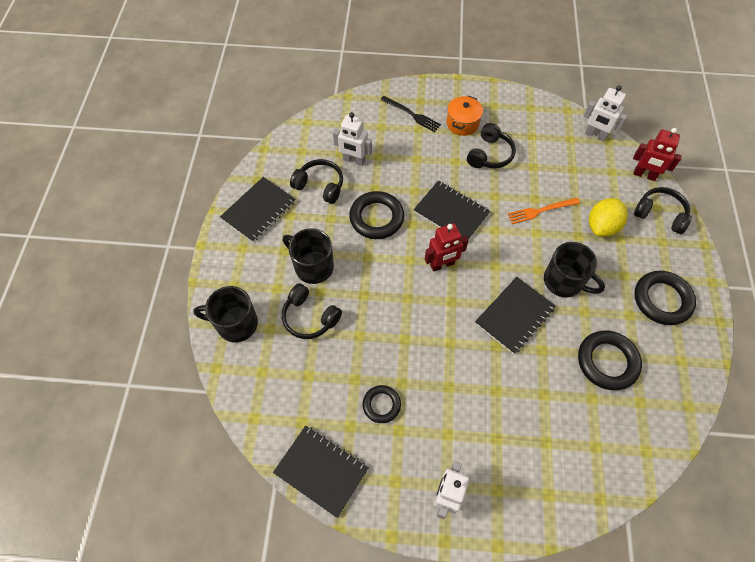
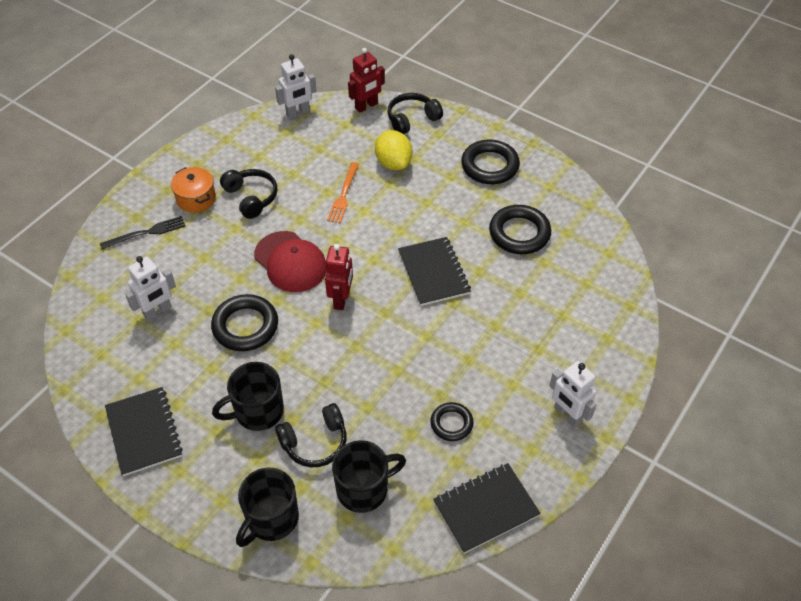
camera: 60 degrees left, 10 degrees down
black headphones [290,159,343,204] -> none
black notebook [413,181,490,240] -> red cap [254,231,327,292]
black mug [544,242,605,298] -> black mug moved to [332,440,406,513]

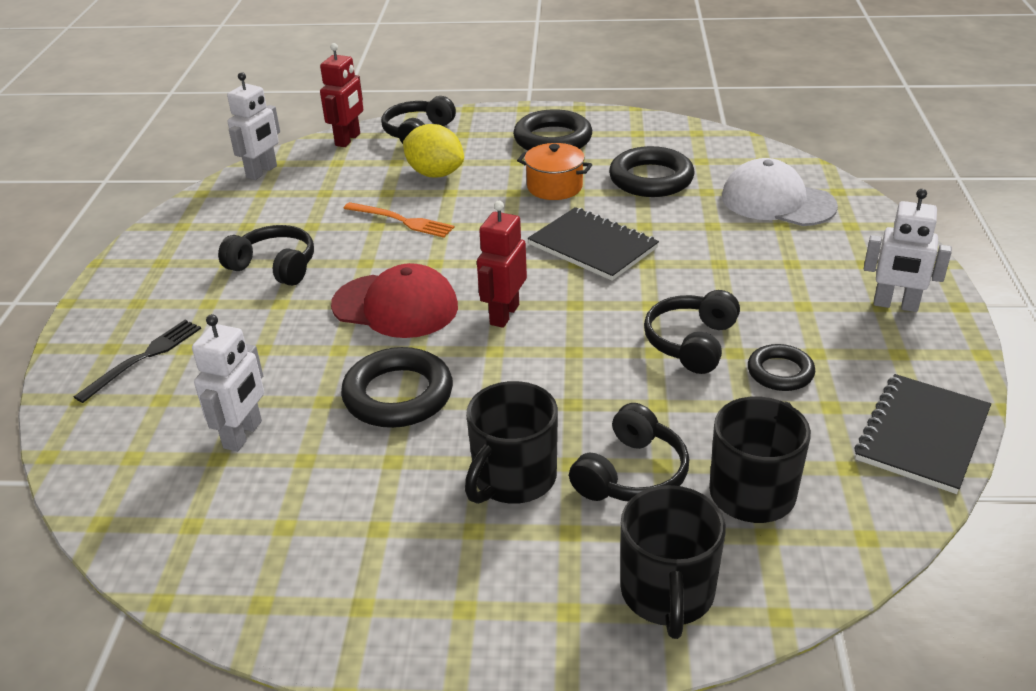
camera: 30 degrees left, 15 degrees down
black notebook [105,387,183,476] -> none
orange pot [171,167,216,213] -> orange pot moved to [517,143,592,200]
red robot [325,244,353,310] -> red robot turned 135 degrees counterclockwise [477,201,527,328]
orange fork [327,162,359,223] -> orange fork turned 45 degrees counterclockwise [343,202,455,238]
none -> black headphones [644,290,740,374]
none -> white cap [722,158,838,226]

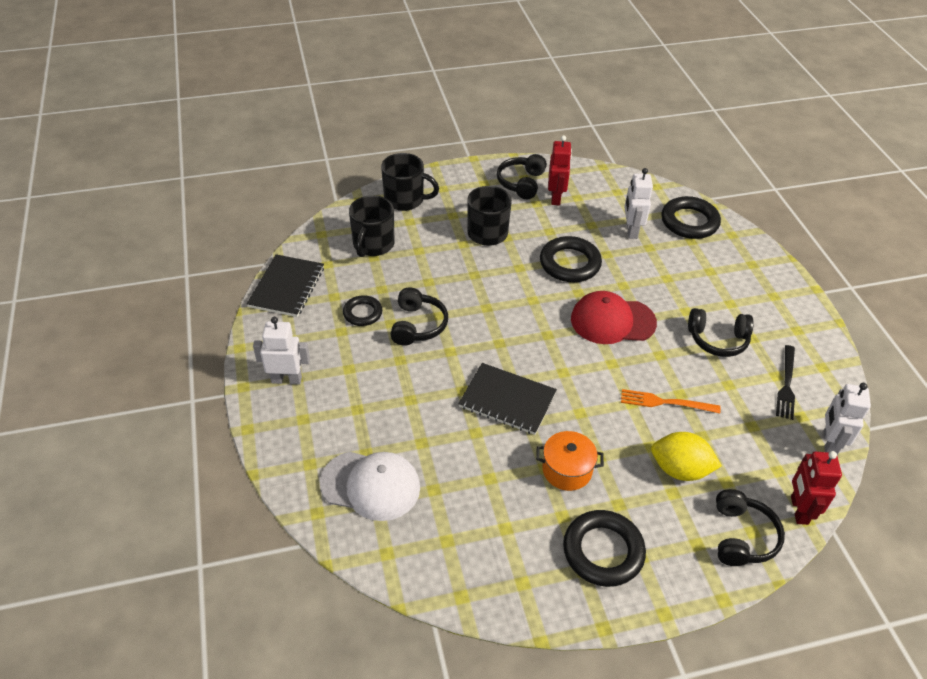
camera: 160 degrees right, 10 degrees up
black fork [74,320,201,403] -> black fork moved to [776,345,795,420]
red robot [477,201,527,328] -> red robot moved to [548,135,572,205]
black headphones [569,403,689,502] -> black headphones moved to [497,154,547,199]
black ring [609,146,695,197] -> black ring moved to [661,196,721,239]
black mug [621,485,726,639] -> black mug turned 120 degrees clockwise [381,153,439,211]

